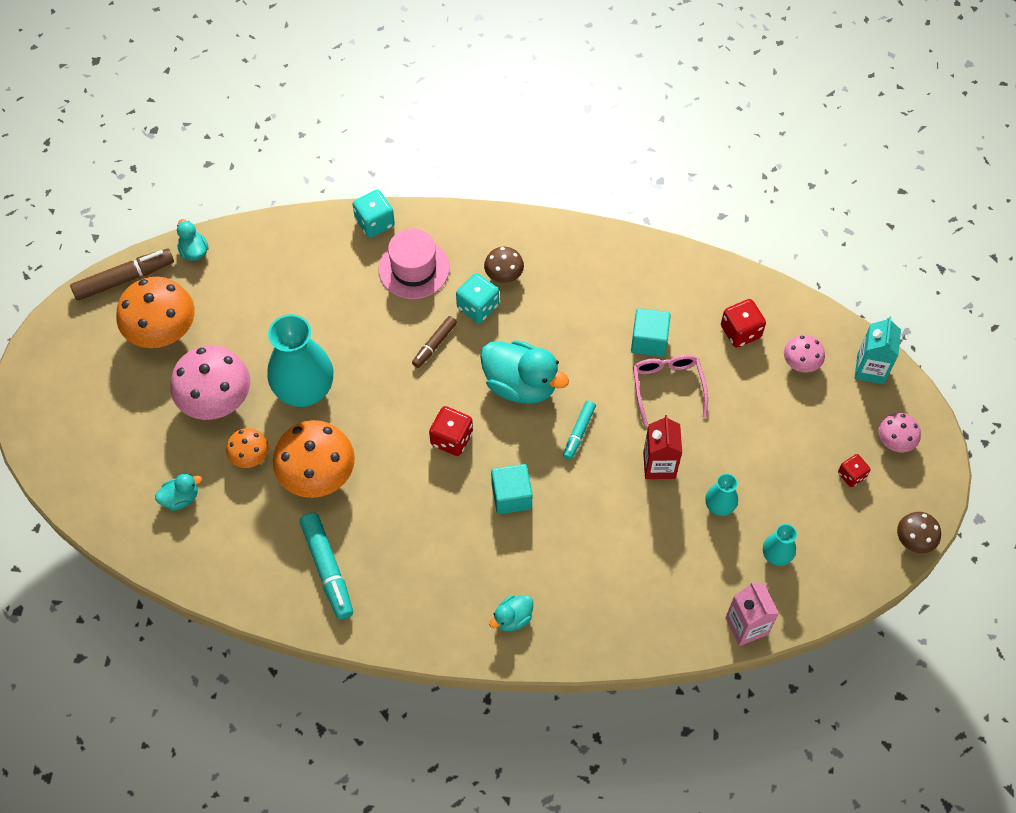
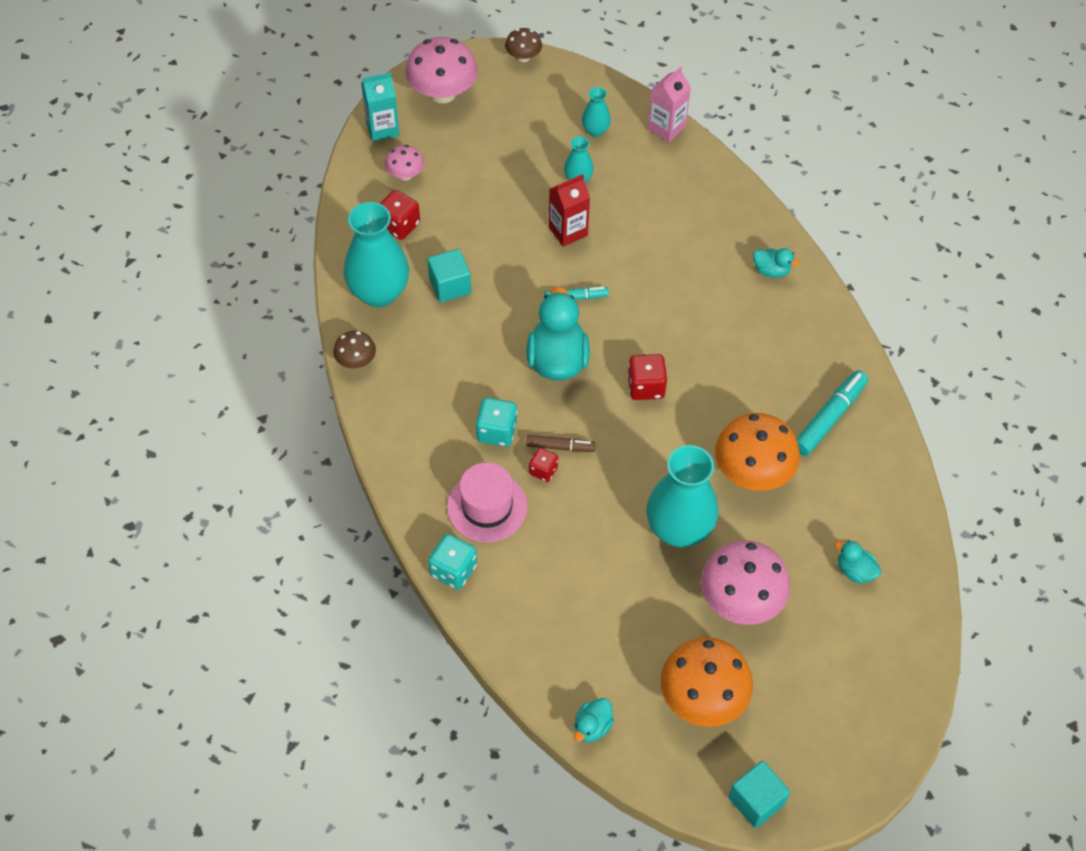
camera: 120 degrees left, 5 degrees down
brown marker [70,249,174,301] -> none
orange mushroom [226,428,269,468] -> none
brown mushroom [484,247,524,283] -> brown mushroom moved to [333,331,376,369]
turquoise cube [491,464,533,514] -> turquoise cube moved to [728,761,790,828]
pink glasses [633,354,708,425] -> none
red dice [838,454,870,487] -> red dice moved to [529,448,558,482]
pink mushroom [878,413,921,452] -> pink mushroom [405,37,478,103], size x1.90
none -> turquoise vase [344,202,409,307]

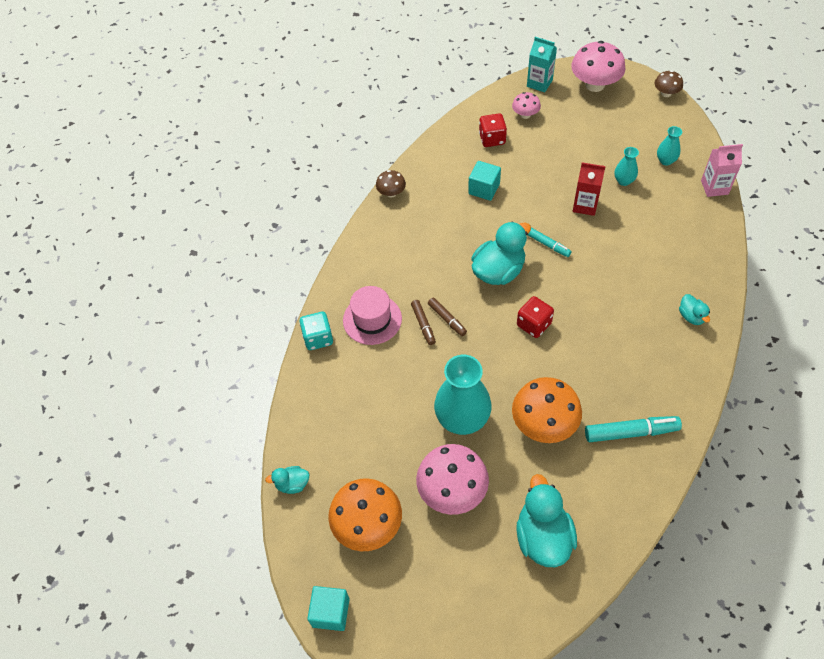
camera: 50 degrees right, 0 degrees up
turquoise vase [344,202,409,307] -> none
turquoise dice [476,398,517,447] -> none
red dice [529,448,558,482] -> brown marker [411,300,436,345]
turquoise duck [835,540,881,584] -> turquoise duck [516,474,577,567], size x1.99

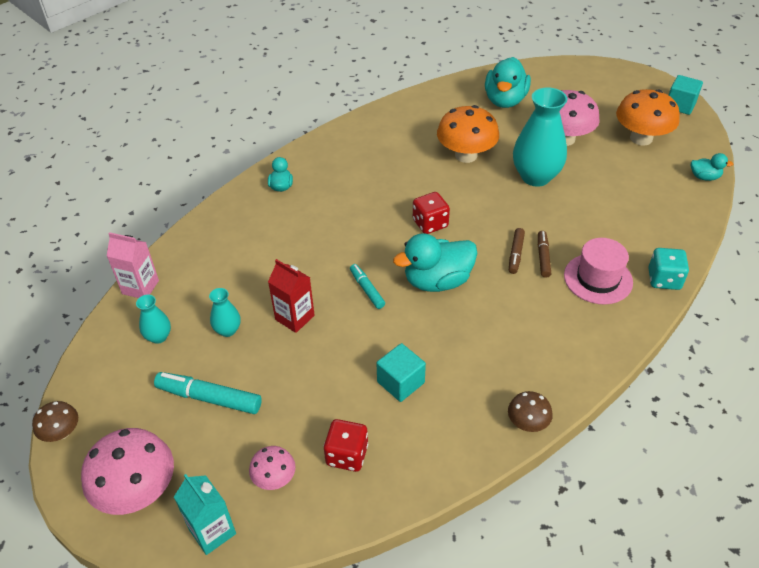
camera: 160 degrees left, 10 degrees down
brown marker [428,298,467,336] -> brown marker turned 150 degrees counterclockwise [509,228,525,274]
turquoise marker [585,416,682,442] -> turquoise marker moved to [154,372,262,414]

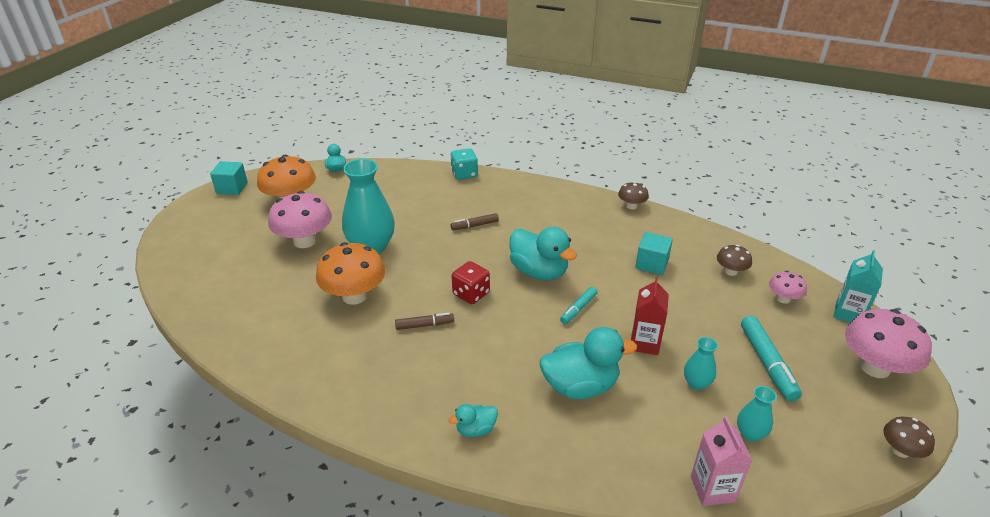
camera: 115 degrees left, 10 degrees down
red dice [324,419,368,472] -> brown mushroom [717,245,752,276]
turquoise duck [485,57,531,108] -> turquoise duck moved to [540,327,637,399]
brown marker [509,228,525,274] -> brown marker moved to [395,313,454,330]
pink hat [564,238,633,304] -> none

